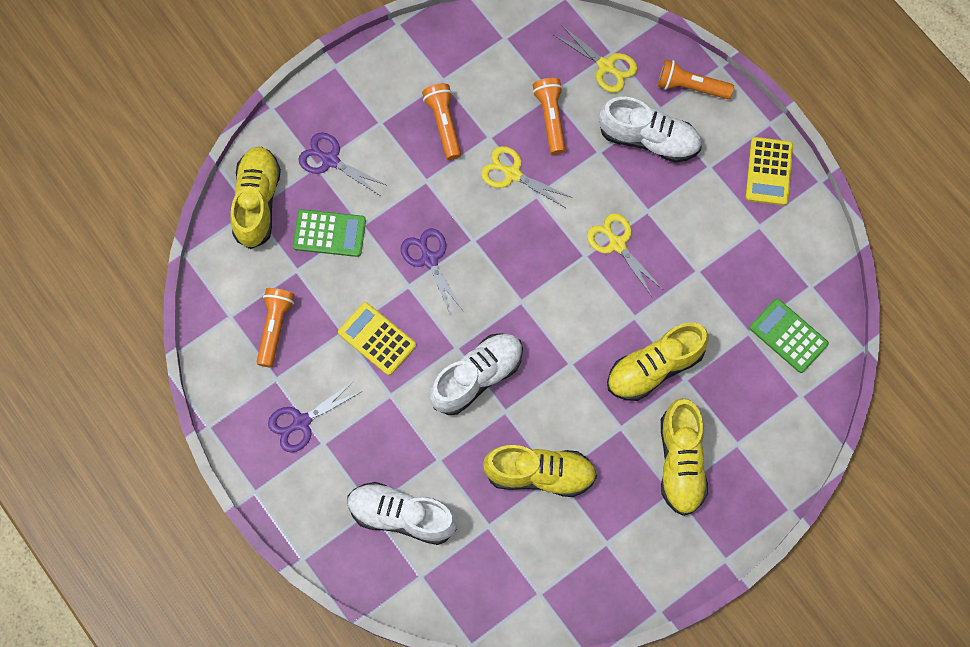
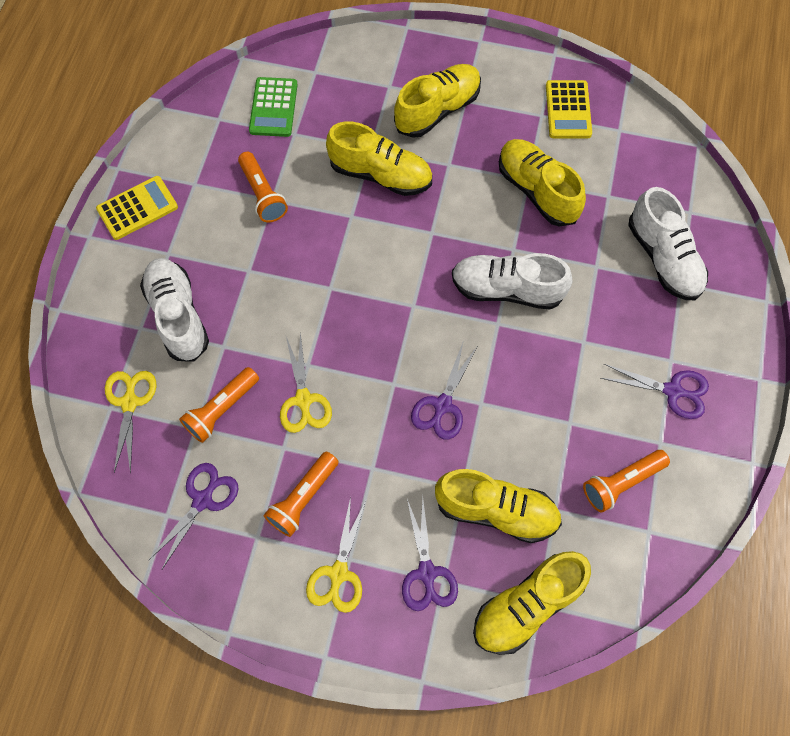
camera: 130 degrees left, 5 degrees down
green calculator [293,209,366,257] -> yellow shoe [435,469,562,543]
yellow calculator [338,302,416,376] -> yellow calculator moved to [546,80,592,138]
yellow scissors [587,213,663,296] -> yellow scissors moved to [306,497,366,613]
orange flashlight [658,59,734,99] -> orange flashlight moved to [238,152,288,222]
none -> purple scissors [148,463,239,569]

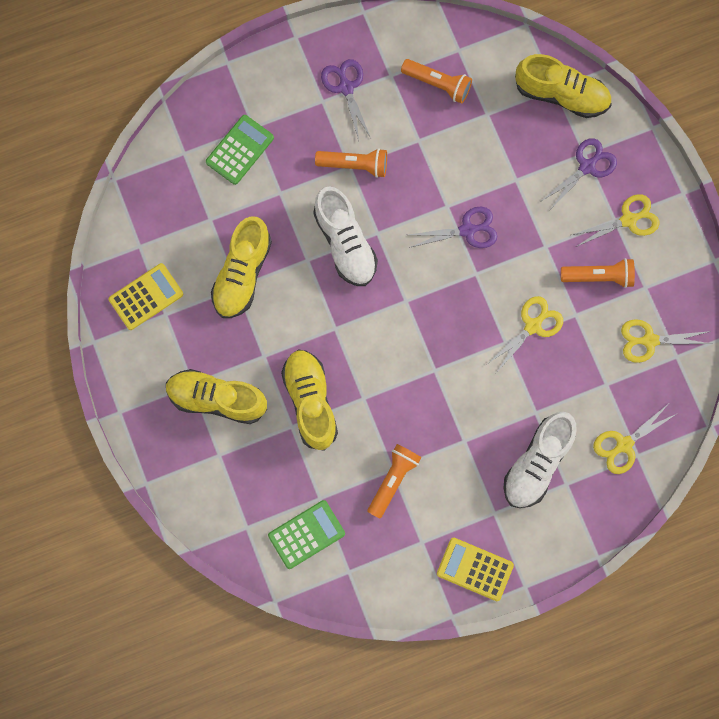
camera: 125 degrees left, 10 degrees up
purple scissors [148,463,239,569] -> yellow scissors [621,319,712,363]
orange flashlight [179,367,259,443] -> orange flashlight moved to [315,148,387,178]
yellow shoe [435,469,562,543] -> none
white shoe [628,187,708,300] -> green calculator [206,115,274,185]

